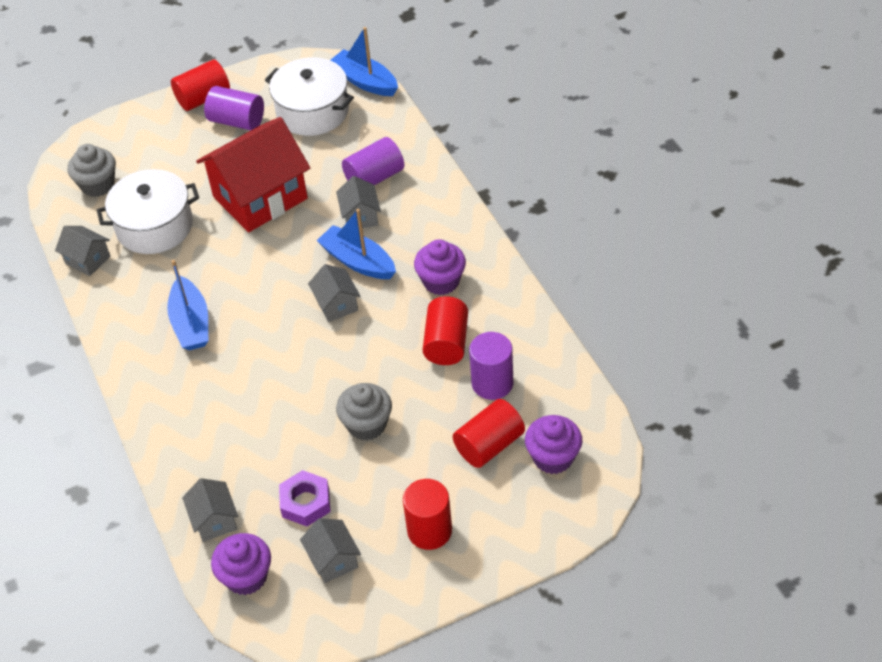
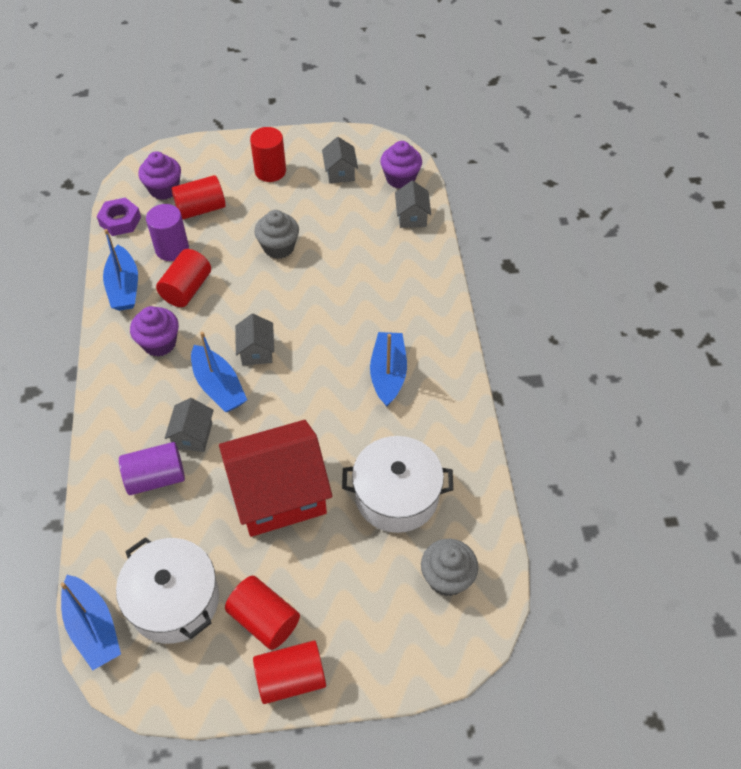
camera: 165 degrees left, 5 degrees up
grey house [55,226,110,276] -> none
purple cylinder [204,86,264,130] -> red cylinder [225,576,300,650]
purple nut [279,470,331,526] -> purple nut moved to [97,197,141,236]
none -> blue boat [103,229,138,311]

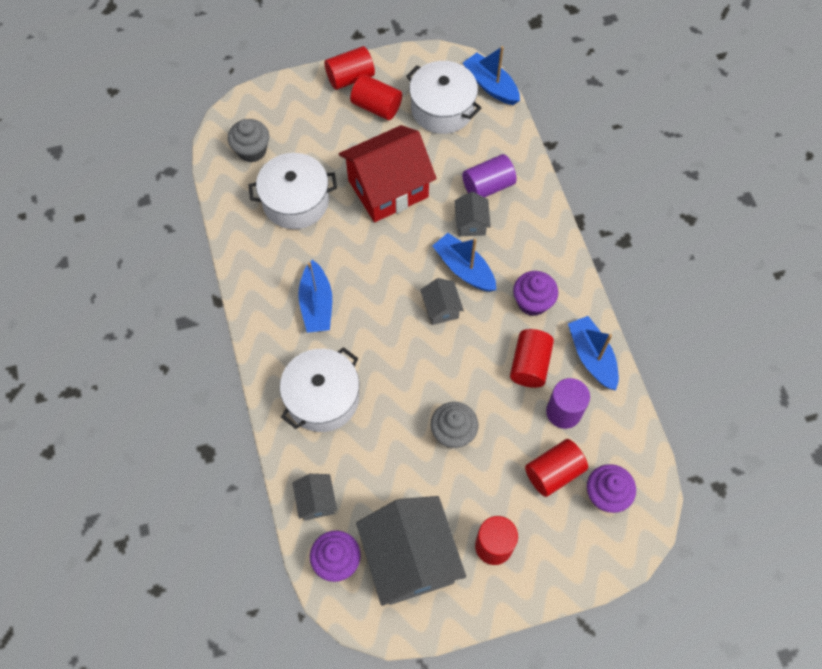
camera: 170 degrees right, 10 degrees up
purple nut [97,197,141,236] -> none
grey house [322,137,358,183] -> grey house [356,496,466,606], size x2.17
none -> white pot [280,347,359,432]

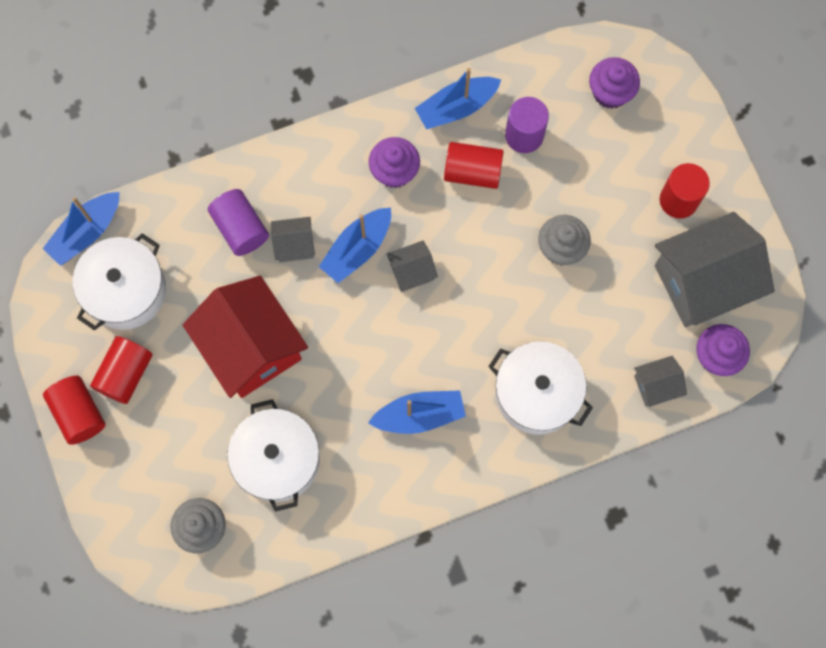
camera: 95 degrees left, 10 degrees up
red cylinder [525,439,588,497] -> none

